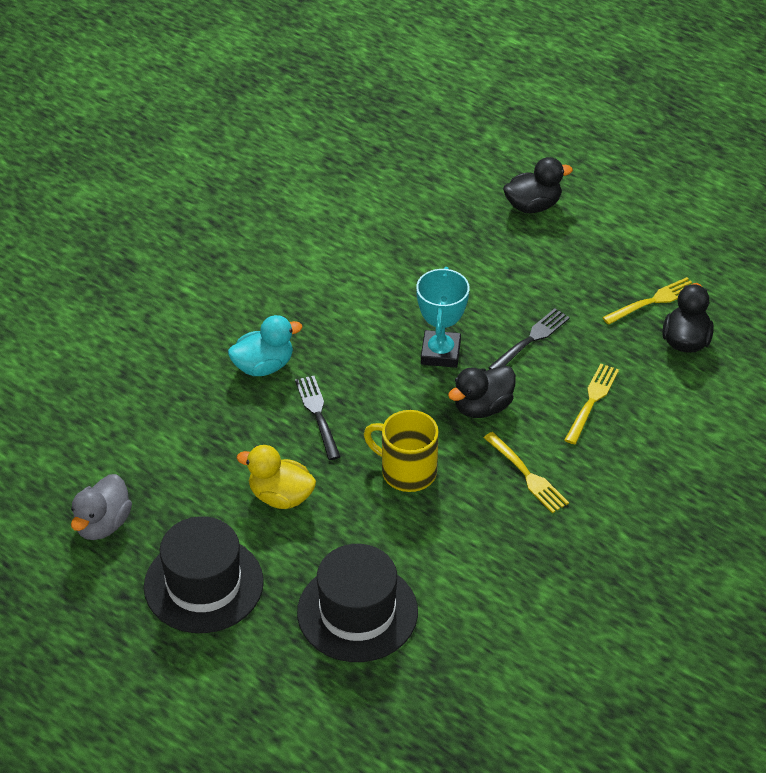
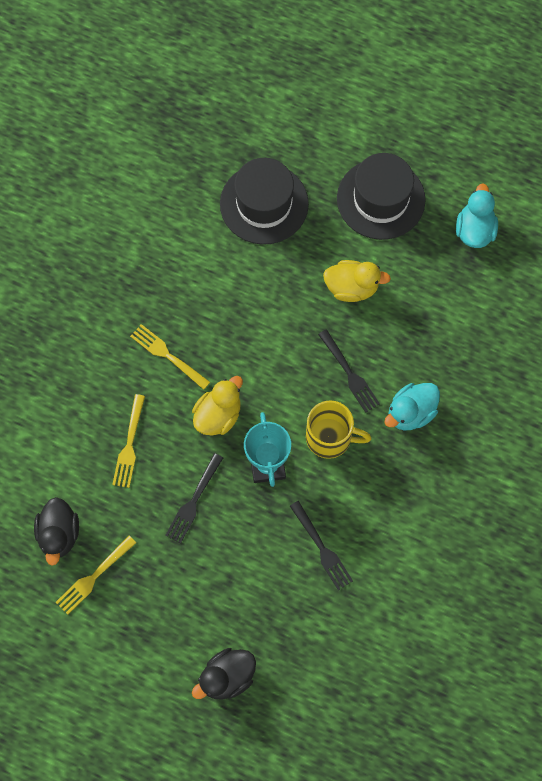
camera: 165 degrees right, 25 degrees up
grey duck [71,474,132,540] -> turquoise duck [456,184,498,248]
yellow mug [364,410,439,492] -> yellow mug moved to [306,401,372,459]
black duck [448,365,516,418] -> yellow duck [192,376,243,435]
none -> black fork [290,501,353,590]

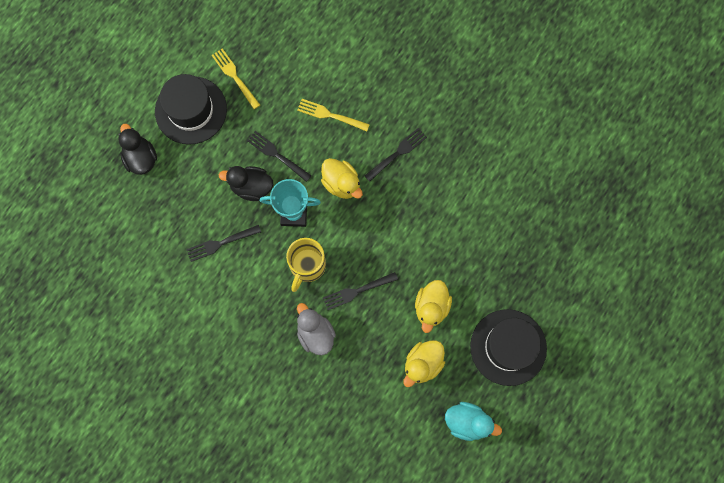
camera: 100 degrees right, 5 degrees up
black duck [34,497,79,566] -> black duck moved to [219,166,273,201]
yellow fork [130,324,210,390] -> black fork [365,128,427,182]
black hat [220,158,309,245] -> black hat moved to [155,74,227,145]
turquoise duck [384,383,440,430] -> grey duck [297,303,336,355]
none -> yellow duck [403,340,445,387]

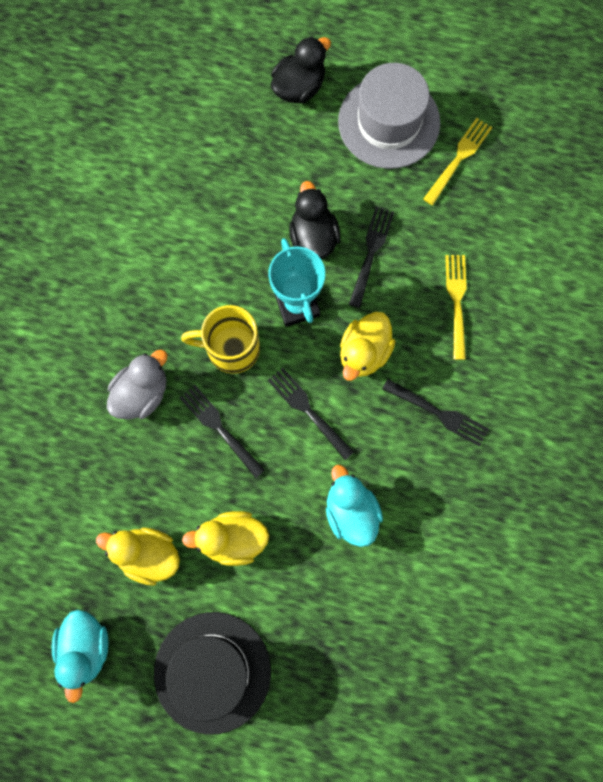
camera: 70 degrees right, 0 degrees up
black hat [155,74,227,145] -> grey hat [338,63,440,169]
black fork [186,225,261,262] -> black fork moved to [268,367,354,460]
none -> turquoise duck [326,465,383,547]

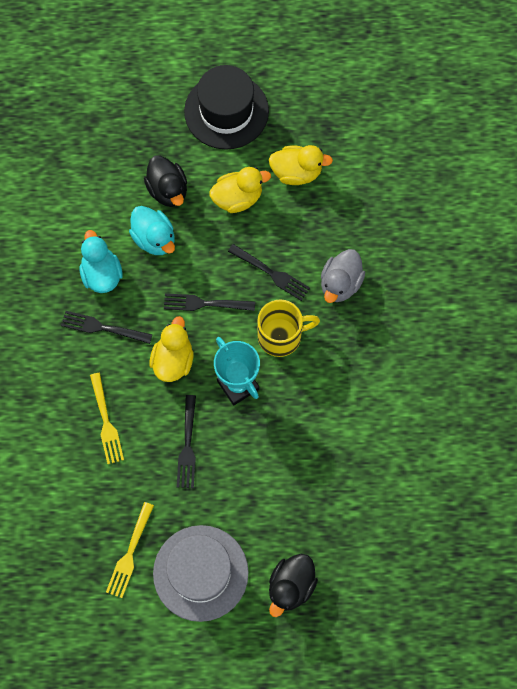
camera: 165 degrees right, 5 degrees down
turquoise duck [52,610,109,703] -> turquoise duck moved to [80,230,123,293]
black fork [268,367,354,460] -> black fork turned 150 degrees clockwise [164,293,255,311]
black duck [289,181,340,259] -> black duck moved to [144,155,187,207]

